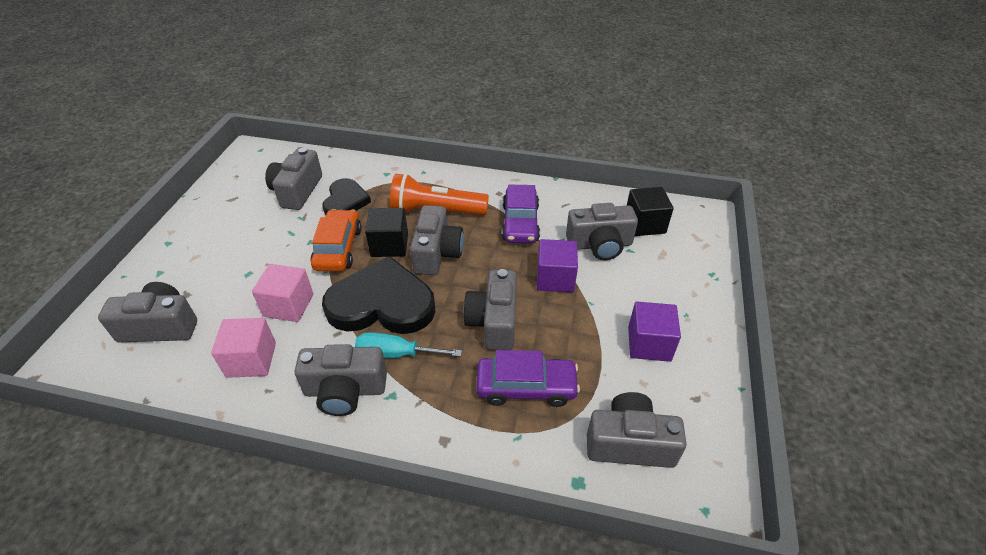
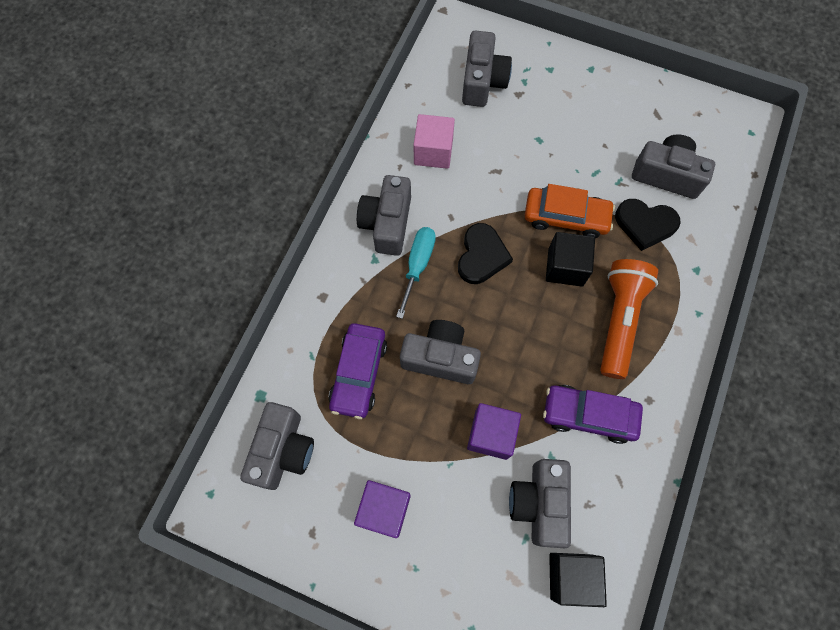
camera: 100 degrees right, 25 degrees up
pink cube [252,264,313,322] -> none
black heart [322,256,436,334] -> black heart [458,223,513,284], size x0.59
grey camera [410,205,464,275] -> none

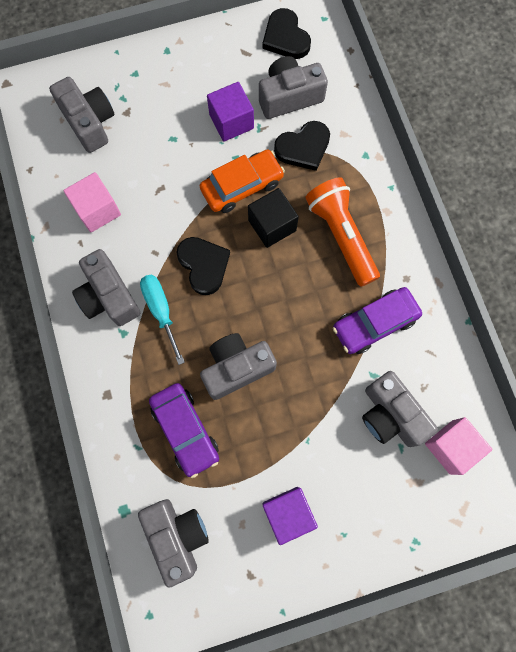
camera: 40 degrees left, 5 degrees up
purple cube [467,403,521,460] -> purple cube moved to [207,82,254,141]
black cube [549,553,607,607] -> pink cube [425,417,492,475]
none -> black heart [262,8,311,59]

